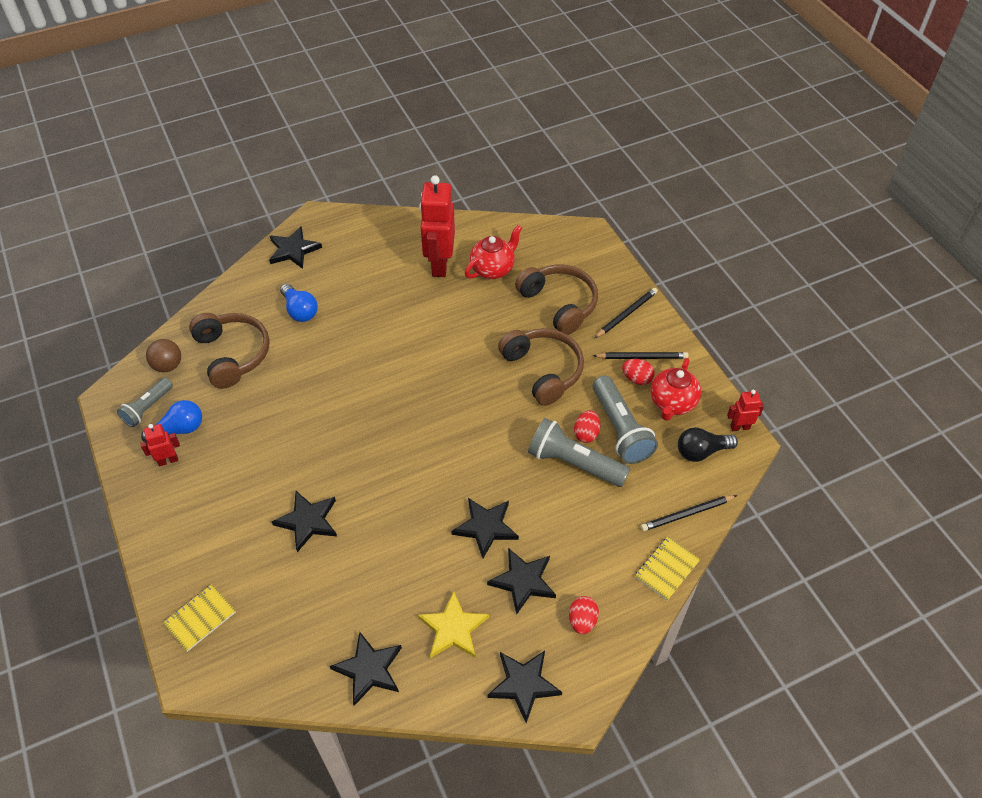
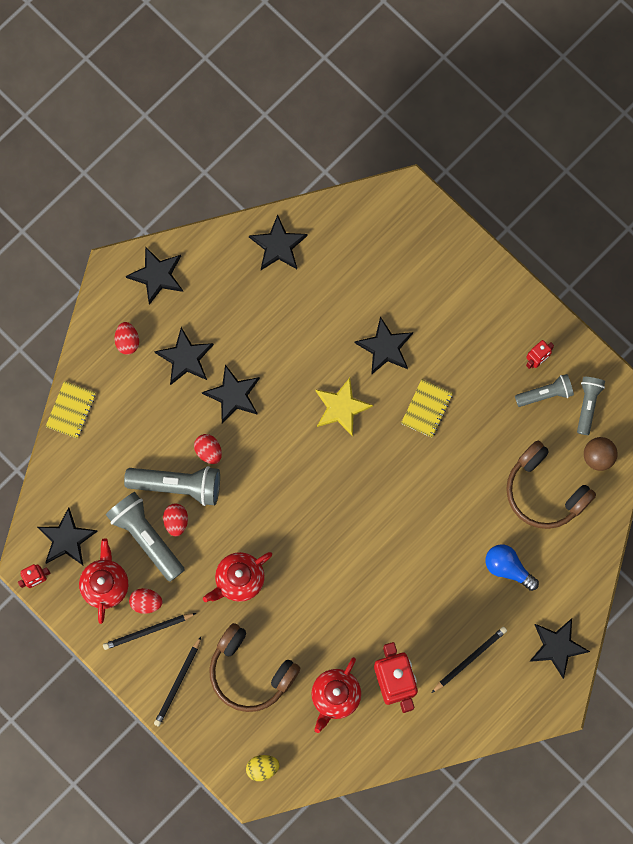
camera: 160 degrees right, 25 degrees up
blue light bulb [141,400,202,443] -> grey flashlight [515,374,574,407]
yellow notebook [163,584,236,652] -> yellow notebook moved to [401,379,453,438]
yellow star [418,591,489,658] -> yellow star moved to [315,378,373,437]
brown headphones [498,328,584,406] -> red teapot [203,552,272,602]
black pencil [641,495,737,531] -> black pencil moved to [432,626,507,693]
black light bulb [678,427,738,462] -> black star [37,507,98,565]
none -> red egg [194,434,222,464]
none -> yellow egg [246,755,280,781]

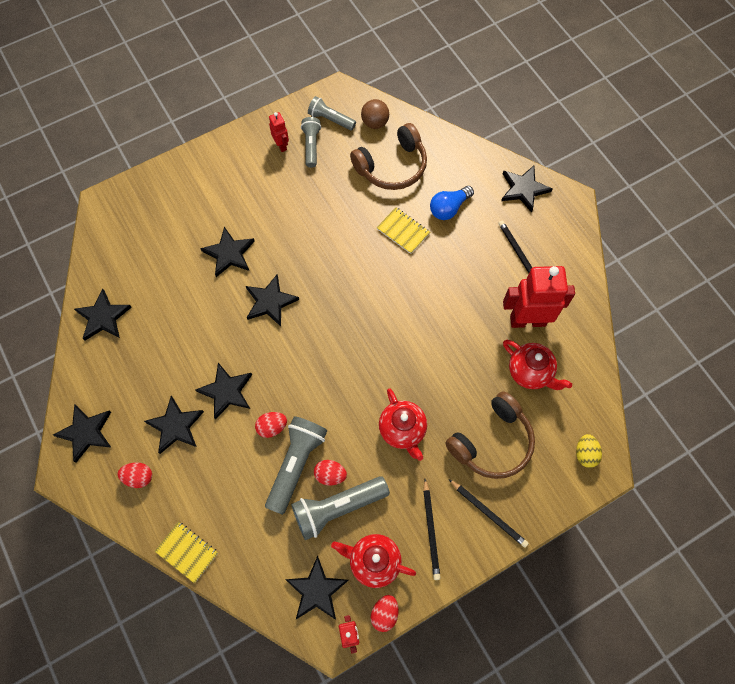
camera: 75 degrees left, 10 degrees down
red egg [129,588,162,614] -> red egg moved to [371,595,398,632]
yellow star [315,378,373,437] -> black star [246,275,299,327]
yellow notebook [401,379,453,438] -> yellow notebook moved to [377,207,430,254]

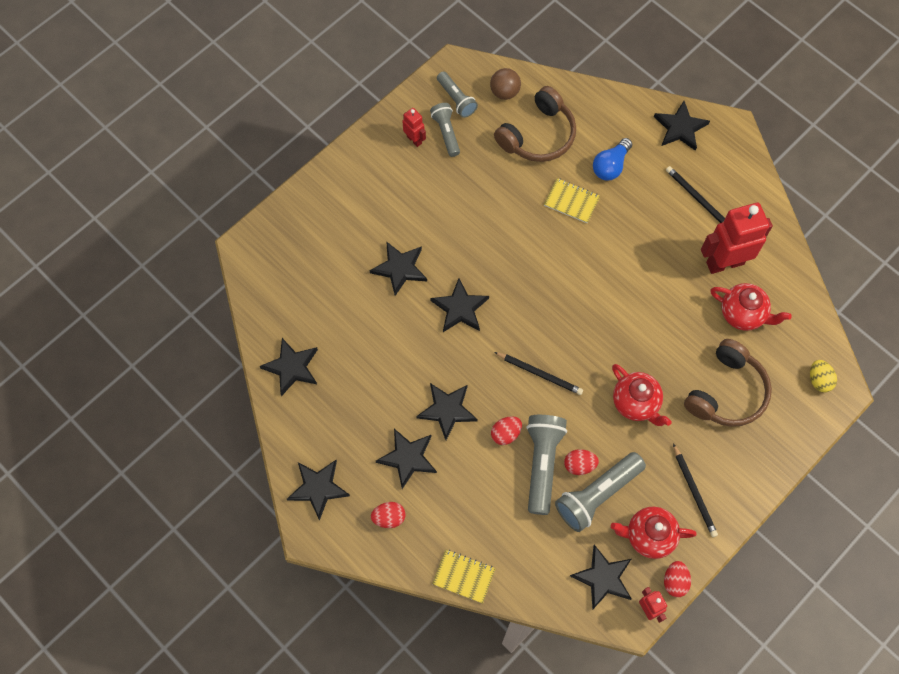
camera: 15 degrees left, 0 degrees up
grey flashlight [308,96,356,130] -> grey flashlight turned 135 degrees counterclockwise [437,71,478,118]
black pencil [449,479,529,548] -> black pencil moved to [494,352,583,395]

